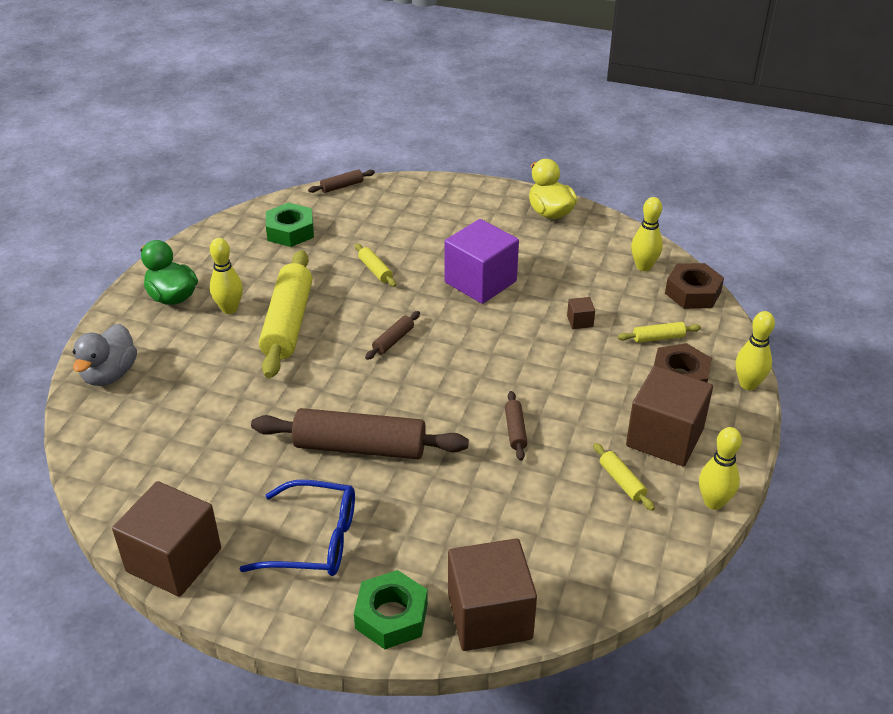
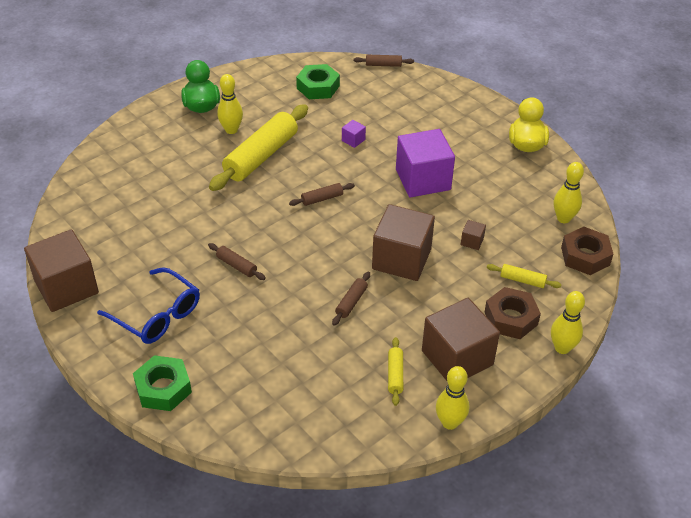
camera: 30 degrees right, 5 degrees up
grey duck [72,324,137,386] -> none
brown rolling pin [251,408,469,459] -> brown rolling pin [208,243,266,280], size x0.44
yellow rolling pin [355,243,396,287] -> purple cube [342,120,366,148]
brown cube [448,538,537,651] -> brown cube moved to [372,204,435,281]

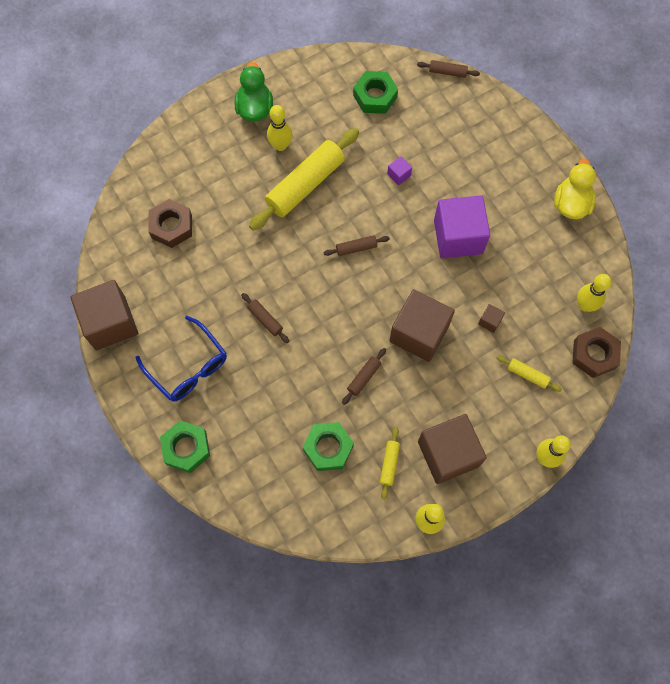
camera: 10 degrees right, 25 degrees up
brown nut [485,287,541,339] -> brown nut moved to [148,199,192,248]
none -> green nut [303,422,354,471]

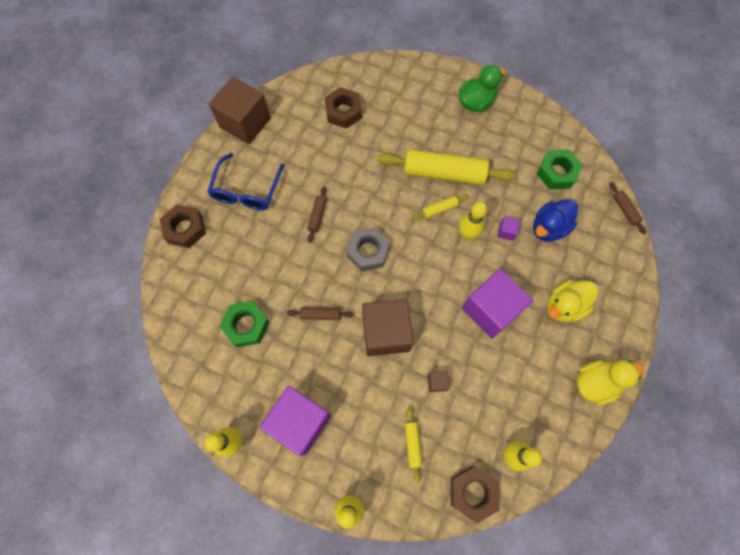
camera: 55 degrees right, 0 degrees up
green nut [160,420,210,473] -> brown nut [160,204,206,248]
yellow bowling pin [267,105,292,151] -> yellow bowling pin moved to [459,202,487,240]
brown rolling pin [323,235,390,256] -> none
yellow rolling pin [380,427,400,500] -> yellow rolling pin moved to [412,195,469,220]
brown cube [418,414,487,484] -> purple cube [260,386,331,456]
none -> grey nut [346,227,390,272]
none -> blue duck [533,199,578,242]
none -> yellow duck [547,280,598,322]

